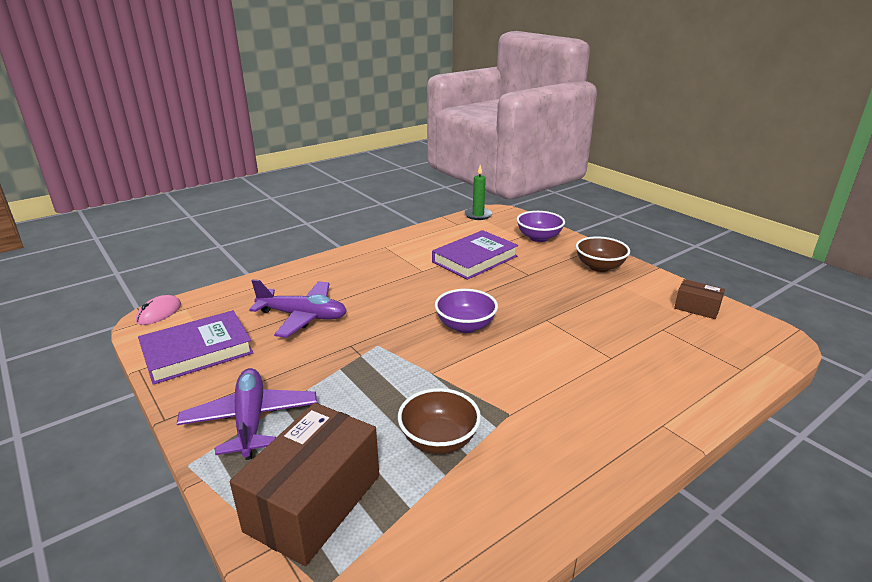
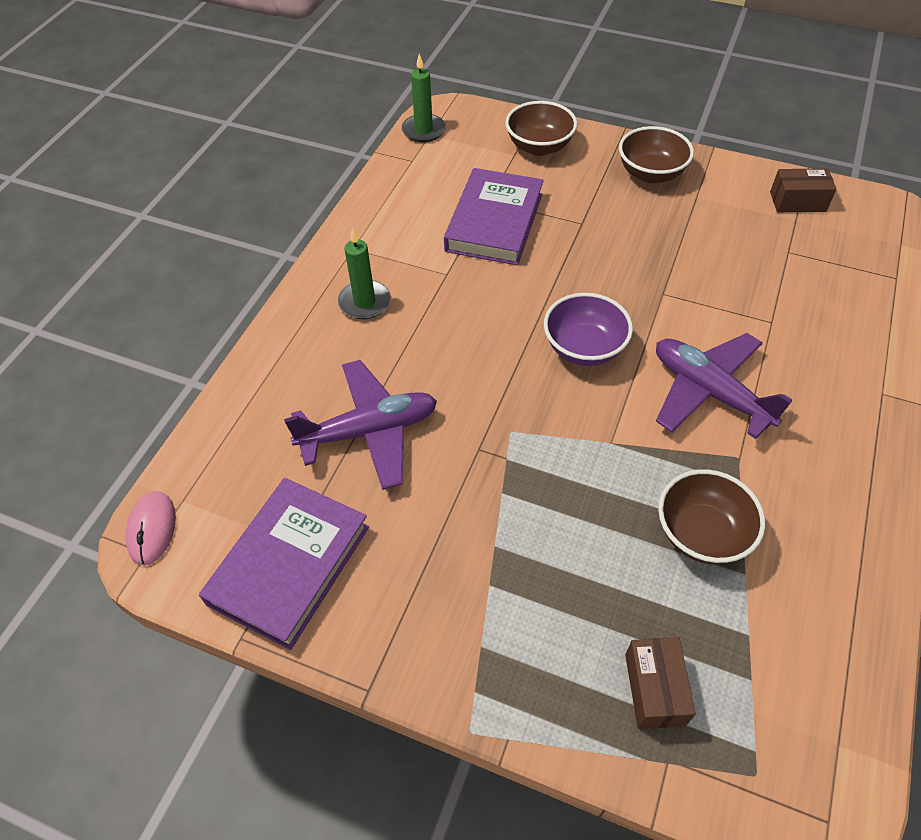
camera: 30 degrees left, 25 degrees up
purple plane [177,368,317,460] -> purple plane moved to [656,333,792,439]
brown box [230,403,379,566] -> brown box [625,637,696,729], size x0.50
purple bowl [517,211,565,242] -> brown bowl [505,101,577,156]
none -> green candle [338,227,391,319]

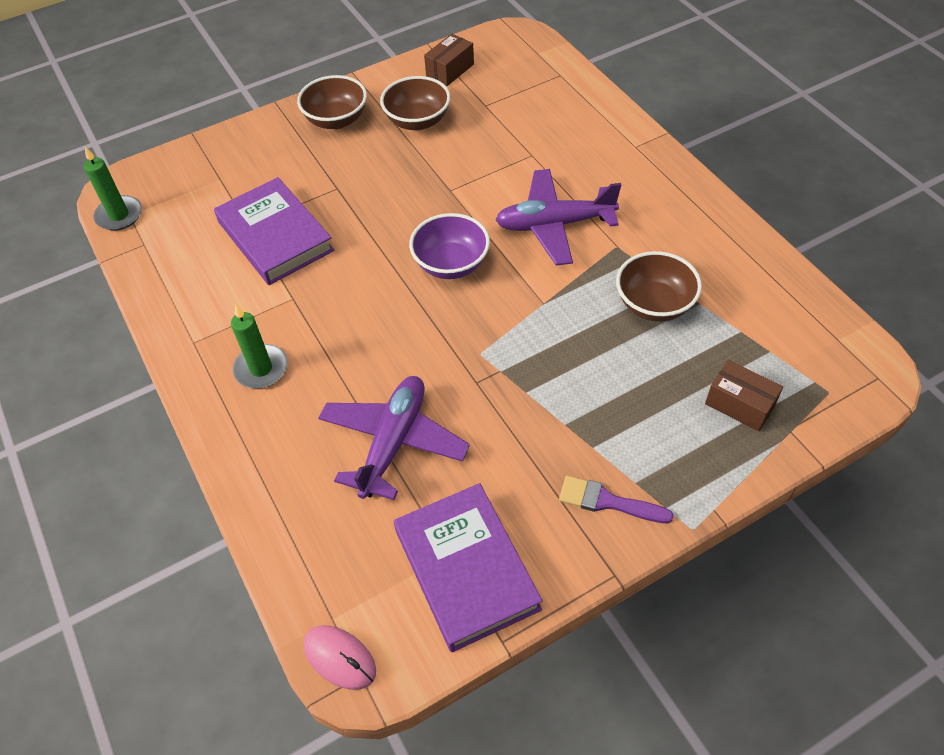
camera: 50 degrees left, 0 degrees up
brown bowl [505,101,577,156] -> brown bowl moved to [380,76,451,130]
none -> purple brush [559,476,674,523]

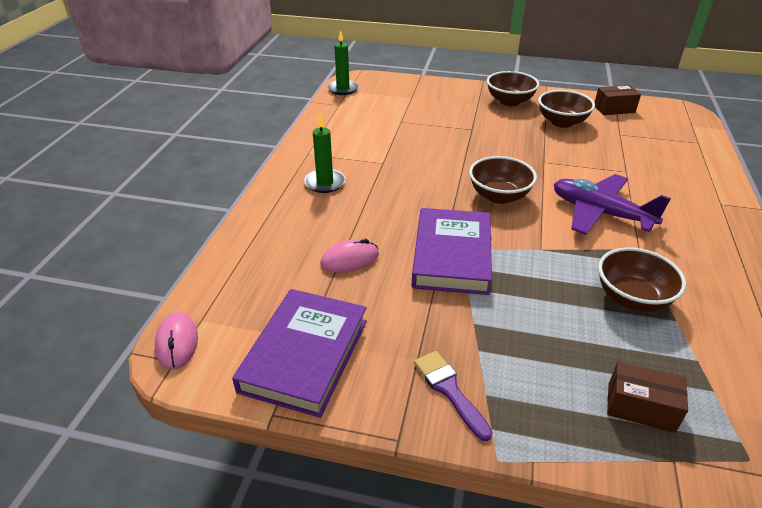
camera: 40 degrees right, 15 degrees down
purple book [214,177,334,285] -> purple book moved to [412,208,492,295]
purple plane [318,376,470,500] -> pink mouse [320,239,379,273]
purple bowl [409,213,490,279] -> brown bowl [469,156,537,204]
brown box [705,360,783,432] -> brown box turned 60 degrees counterclockwise [607,361,688,433]

